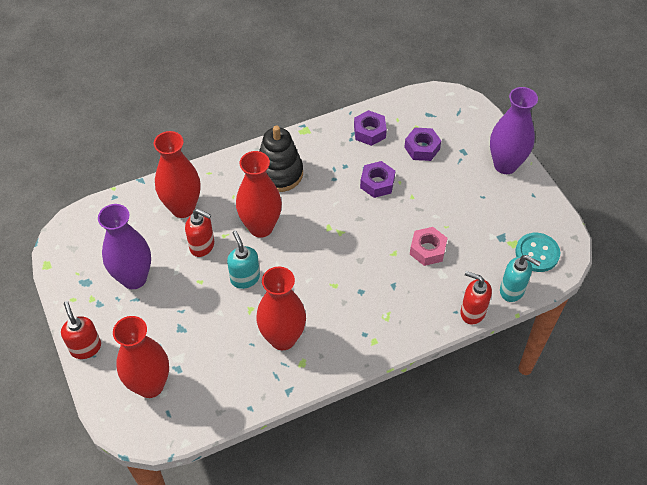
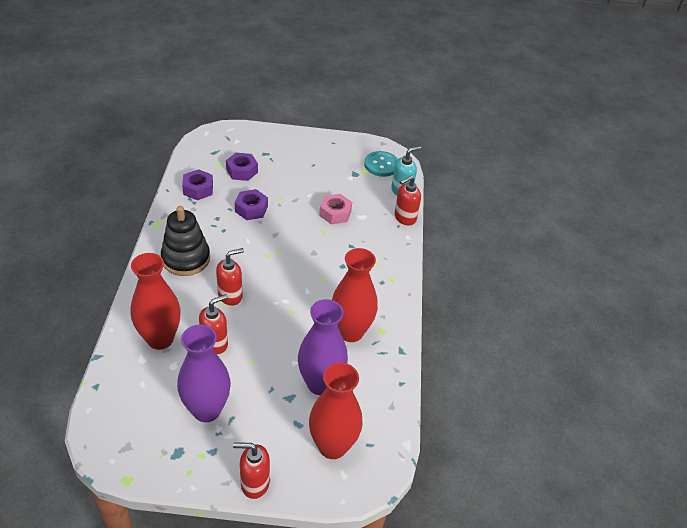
camera: 65 degrees left, 10 degrees down
turquoise soap dispenser [227,230,260,289] -> none
red vase [236,151,282,238] -> red soap dispenser [216,248,244,306]
purple vase [490,87,538,174] -> purple vase moved to [298,299,348,395]

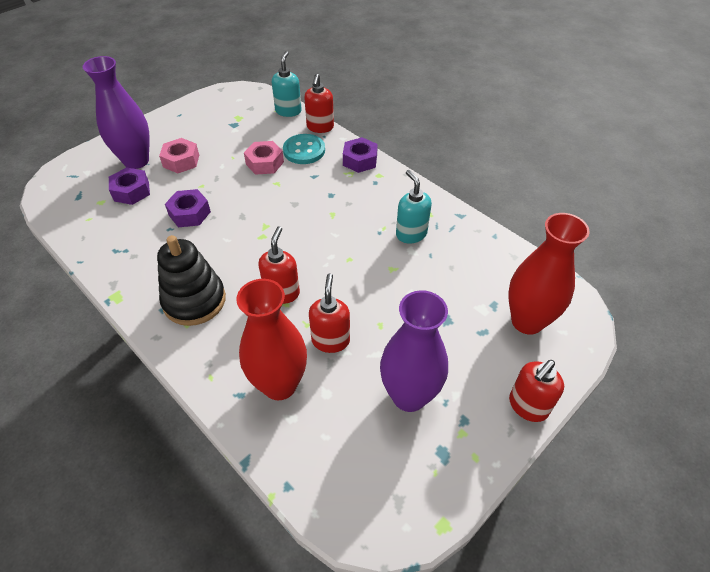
camera: 45 degrees left, 5 degrees up
purple nut [182,169,213,200] -> purple nut moved to [343,137,378,173]
purple vase [298,299,348,395] -> purple vase moved to [83,56,150,169]
red vase [332,248,378,342] -> turquoise soap dispenser [396,170,432,243]
turquoise button [364,151,398,177] -> turquoise button moved to [283,134,325,164]
none -> pink nut [159,138,199,173]

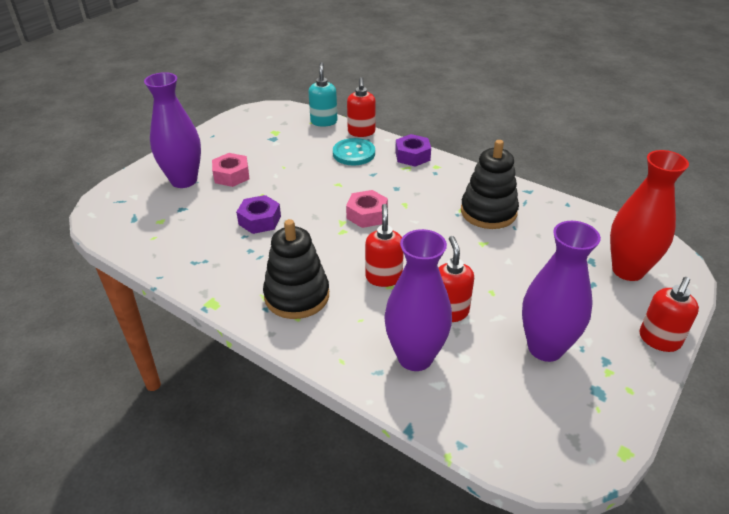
camera: 10 degrees left, 10 degrees down
purple nut [109,167,150,205] -> none
red vase [236,279,307,400] -> purple vase [384,229,452,371]
pink nut [244,141,284,175] -> pink nut moved to [346,190,388,228]
turquoise soap dispenser [396,170,432,243] -> black stacking toy [461,140,519,229]

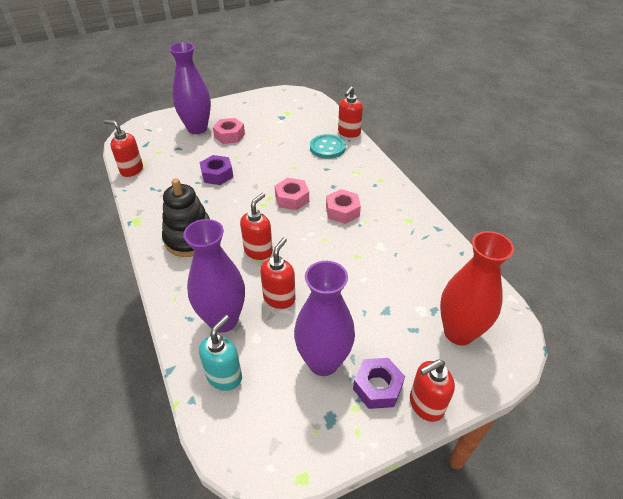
camera: 30 degrees right, 5 degrees up
turquoise soap dispenser [308,62,337,127] -> turquoise soap dispenser moved to [199,315,242,391]
purple nut [395,134,431,167] -> purple nut moved to [353,358,405,409]
black stacking toy [461,140,519,229] -> none
none -> red soap dispenser [104,120,143,177]
none -> pink nut [326,189,361,224]

